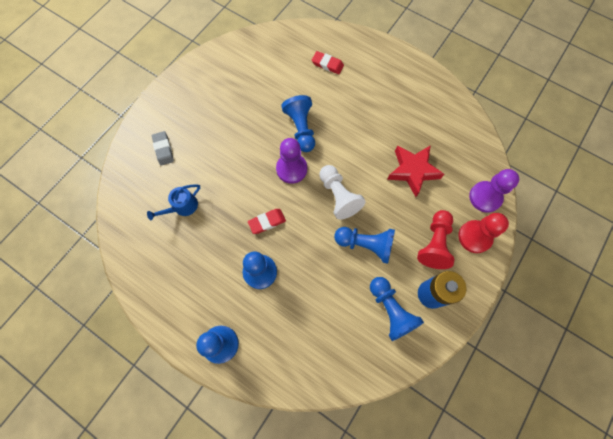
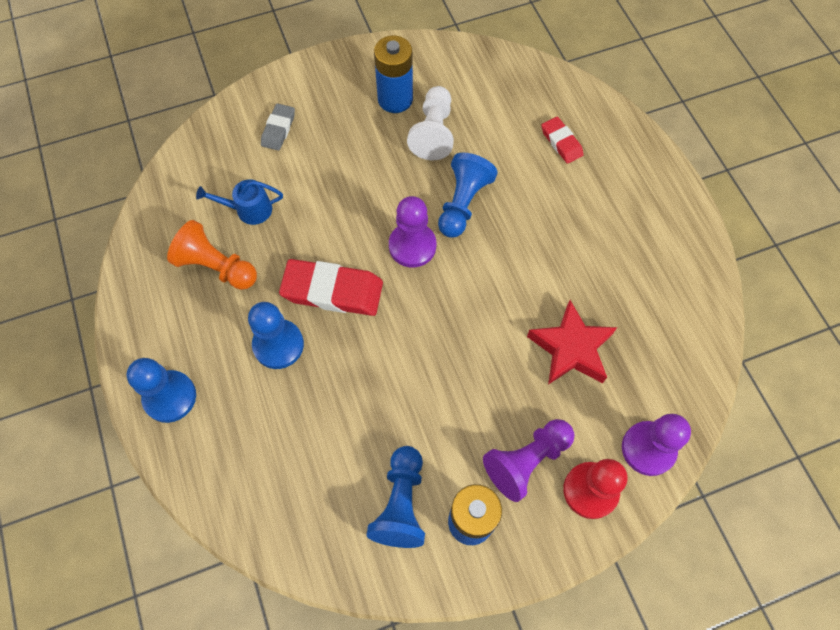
camera: 35 degrees right, 5 degrees down
red eraser [248,209,286,234] -> red eraser [279,259,383,316], size x1.81
white pawn [319,165,366,220] -> white pawn moved to [407,86,454,160]
blue pawn [334,227,395,264] -> none
red pawn [417,210,454,269] -> purple pawn [483,419,575,502]
none -> orange pawn [167,220,257,290]
none -> blue battery [374,36,413,113]

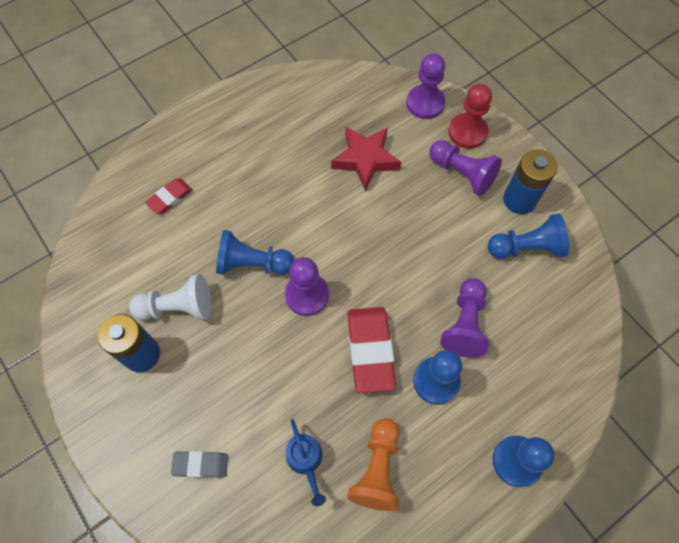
camera: 105 degrees left, 0 degrees up
none -> purple pawn [440,278,489,358]

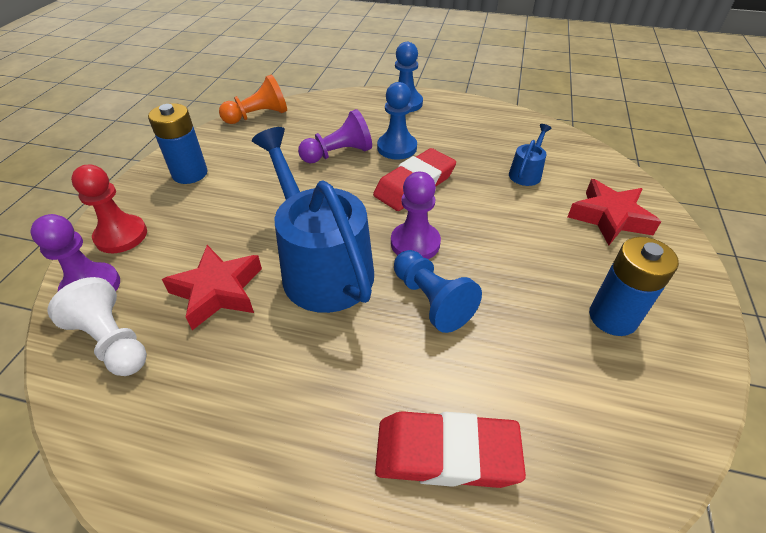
camera: 130 degrees left, 20 degrees down
white pawn [129,274,211,320] -> white pawn moved to [47,277,147,376]
red eraser [145,179,193,214] -> red eraser [375,411,526,488], size x1.81
grey eraser [171,451,228,478] -> red star [568,179,661,245]
orange pawn [347,418,400,511] -> orange pawn moved to [219,74,287,124]
purple pawn [429,140,502,196] -> none
blue pawn [488,213,569,259] -> none
none -> blue watering can [252,127,374,313]

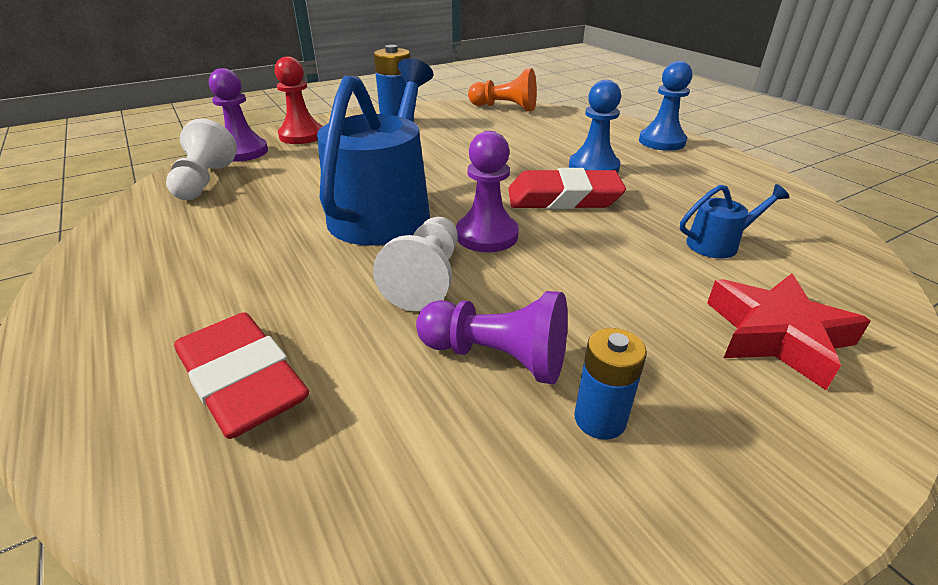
camera: 45 degrees right, 10 degrees down
red star [162,245,262,330] -> none
purple pawn [298,109,372,163] -> purple pawn moved to [416,291,568,384]
blue pawn [394,250,482,333] -> white pawn [373,217,458,311]
blue battery [589,237,679,336] -> blue battery [574,328,647,440], size x0.65

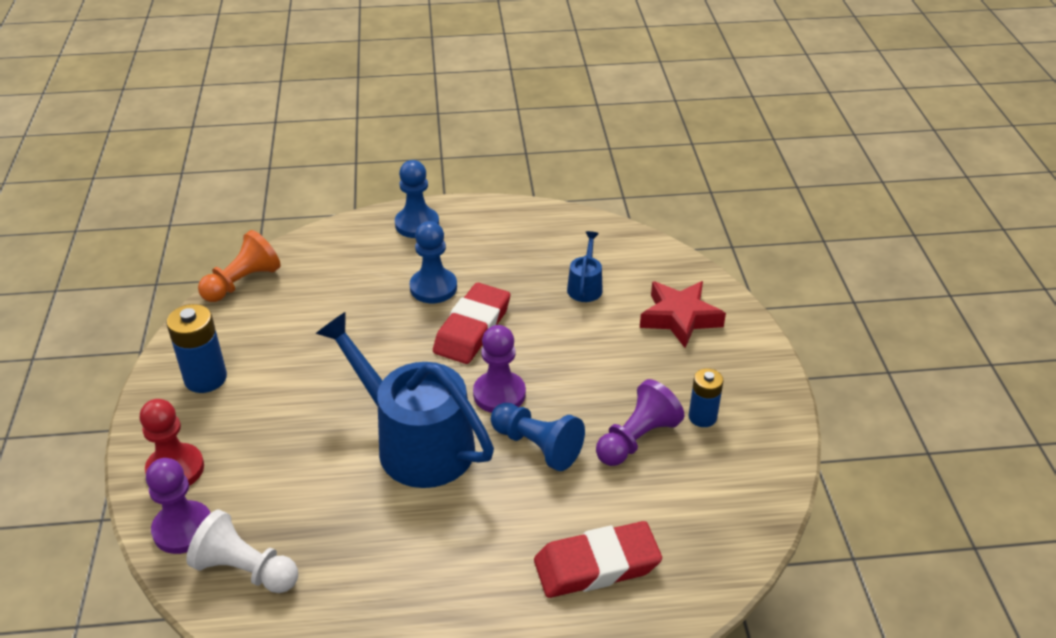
camera: 65 degrees left, 5 degrees up
white pawn [373,217,458,311] -> blue pawn [491,403,585,471]

